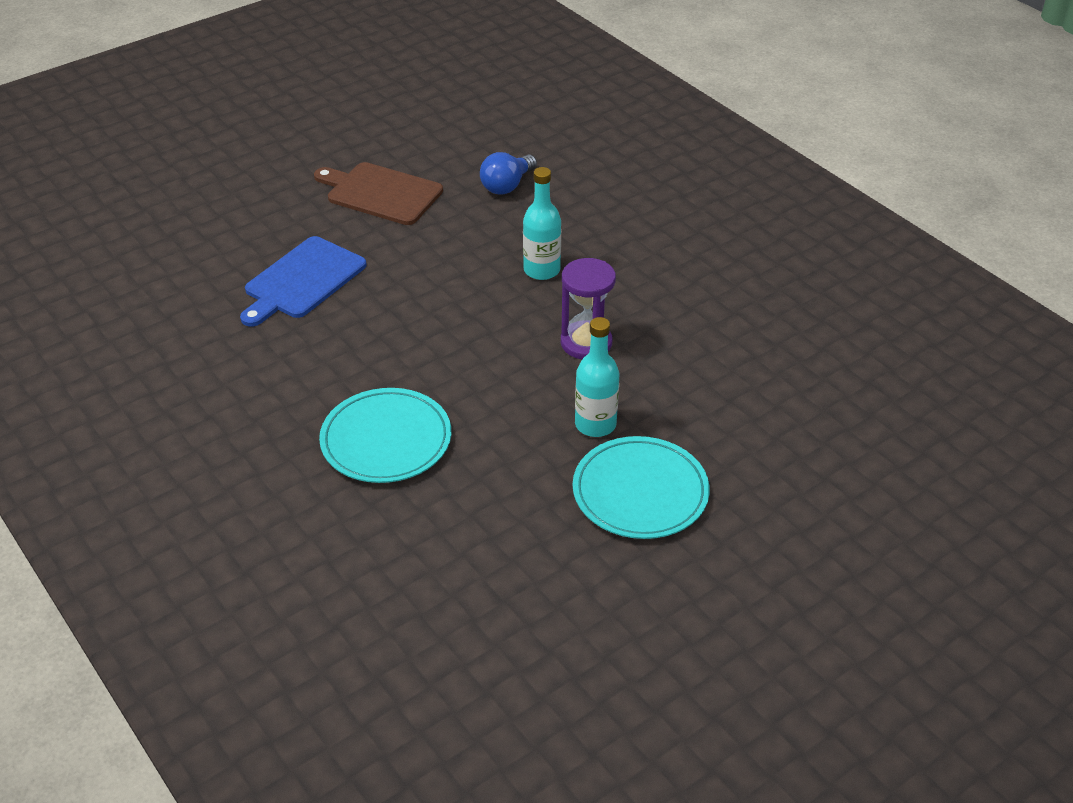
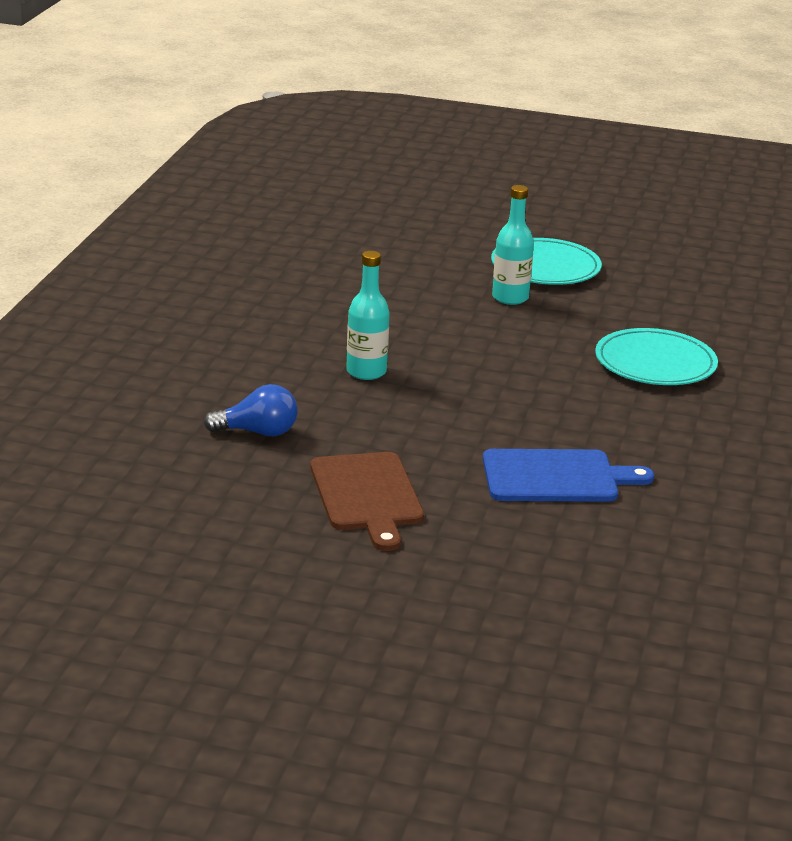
camera: 130 degrees left, 15 degrees down
purple hourglass [561,258,616,359] -> none

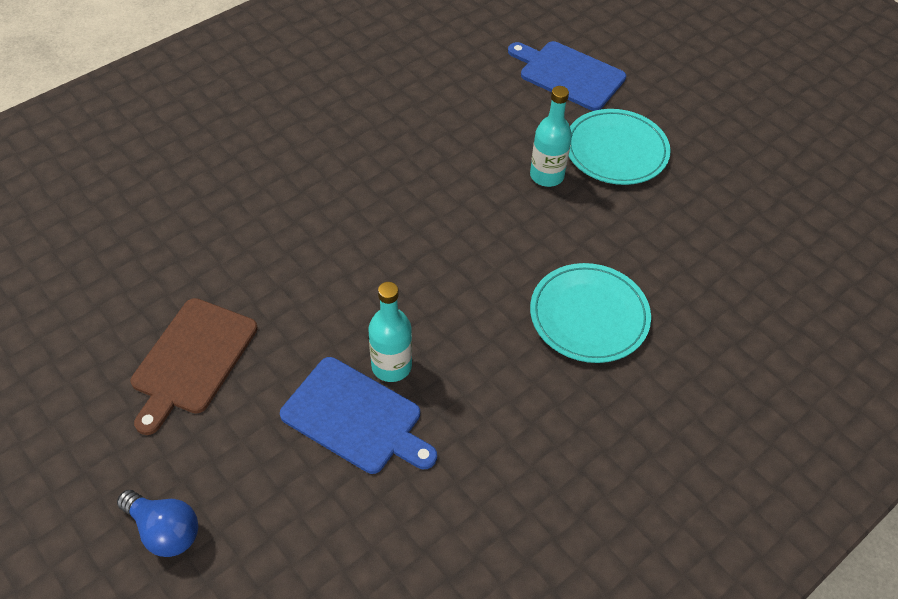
camera: 35 degrees right, 25 degrees up
blue light bulb [203,384,298,436] -> blue light bulb moved to [117,490,198,557]
turquoise bottle [346,251,390,380] -> turquoise bottle moved to [368,282,412,382]
none -> blue cutting board [508,41,626,111]

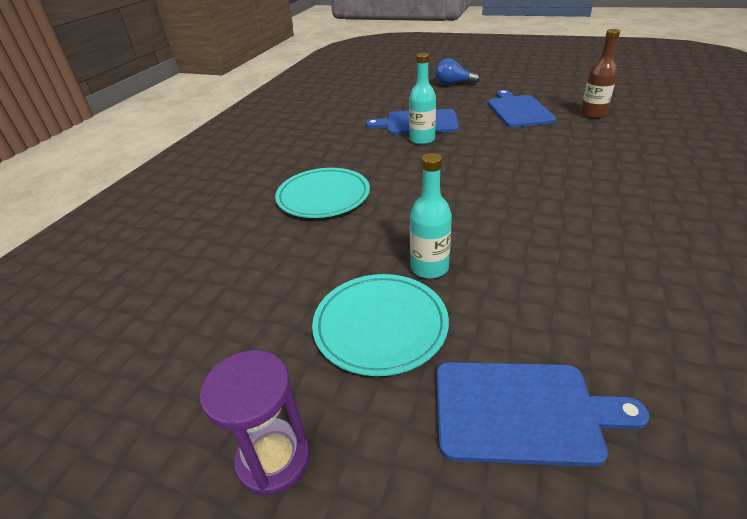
camera: 155 degrees right, 15 degrees down
brown cutting board [131,298,258,435] -> blue cutting board [488,90,556,128]
none -> purple hourglass [200,350,310,496]
none -> brown bottle [581,29,620,119]

